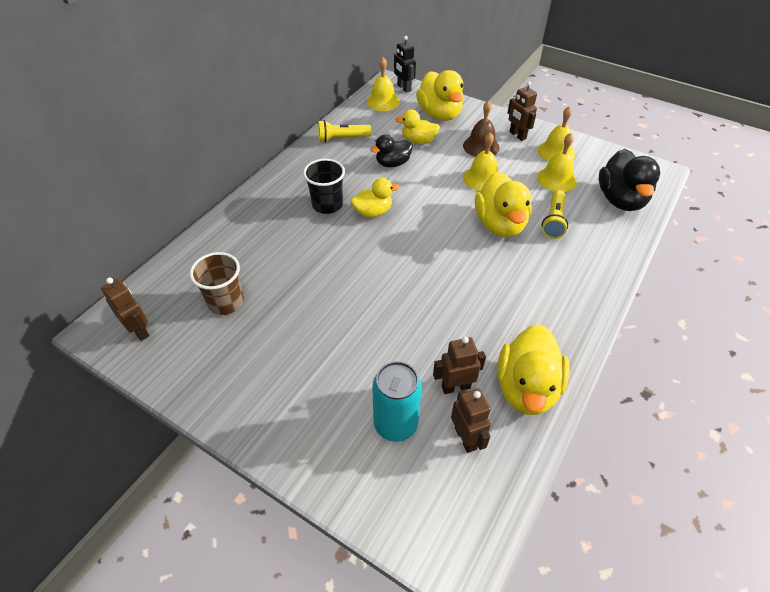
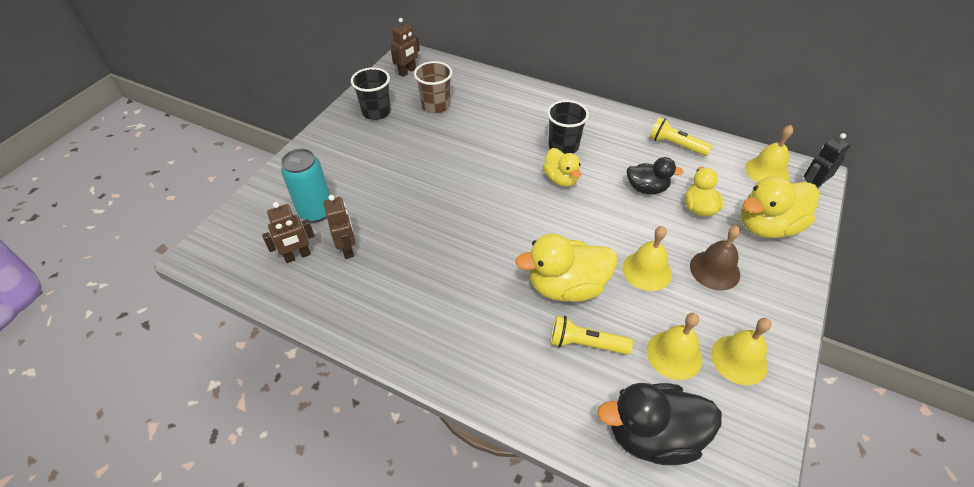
camera: 85 degrees right, 0 degrees up
yellow flashlight [318,120,371,142] -> yellow flashlight turned 45 degrees counterclockwise [649,117,713,156]
black duck [370,135,413,167] -> black duck turned 135 degrees clockwise [627,157,683,194]
yellow duck [497,324,569,415] -> none
brown robot [508,81,537,141] -> none
none -> black cup [351,68,391,120]

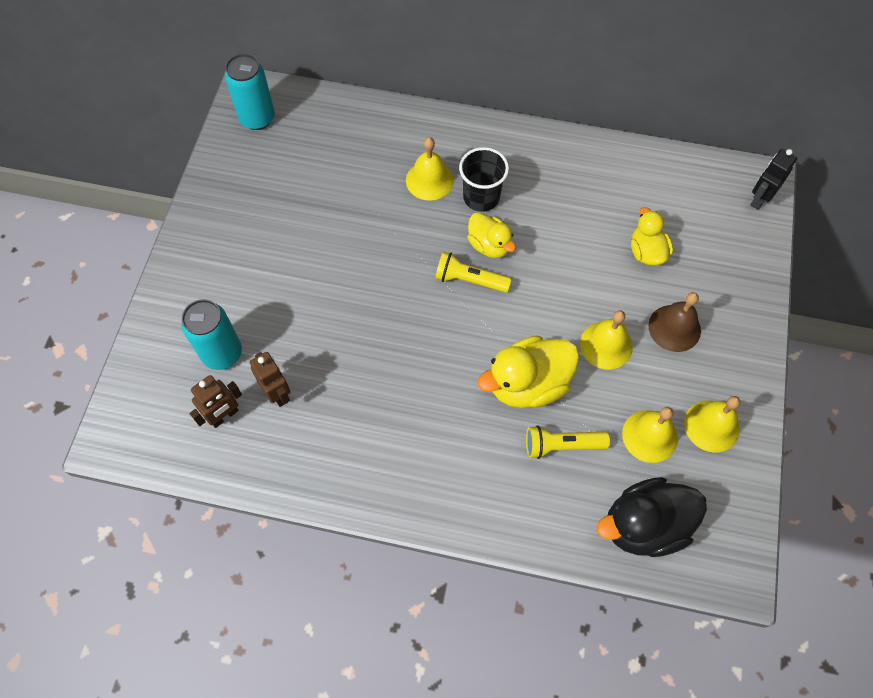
camera: 15 degrees left, 15 degrees up
black cup [351,68,391,120] -> none
brown robot [391,18,420,77] -> turquoise can [225,54,275,130]
brown cup [414,61,452,113] -> none
black duck [627,157,683,194] -> none
yellow flashlight [649,117,713,156] -> yellow flashlight moved to [435,252,512,293]
yellow duck [741,176,819,238] -> none
yellow bell [745,125,793,183] -> yellow bell moved to [406,137,454,201]

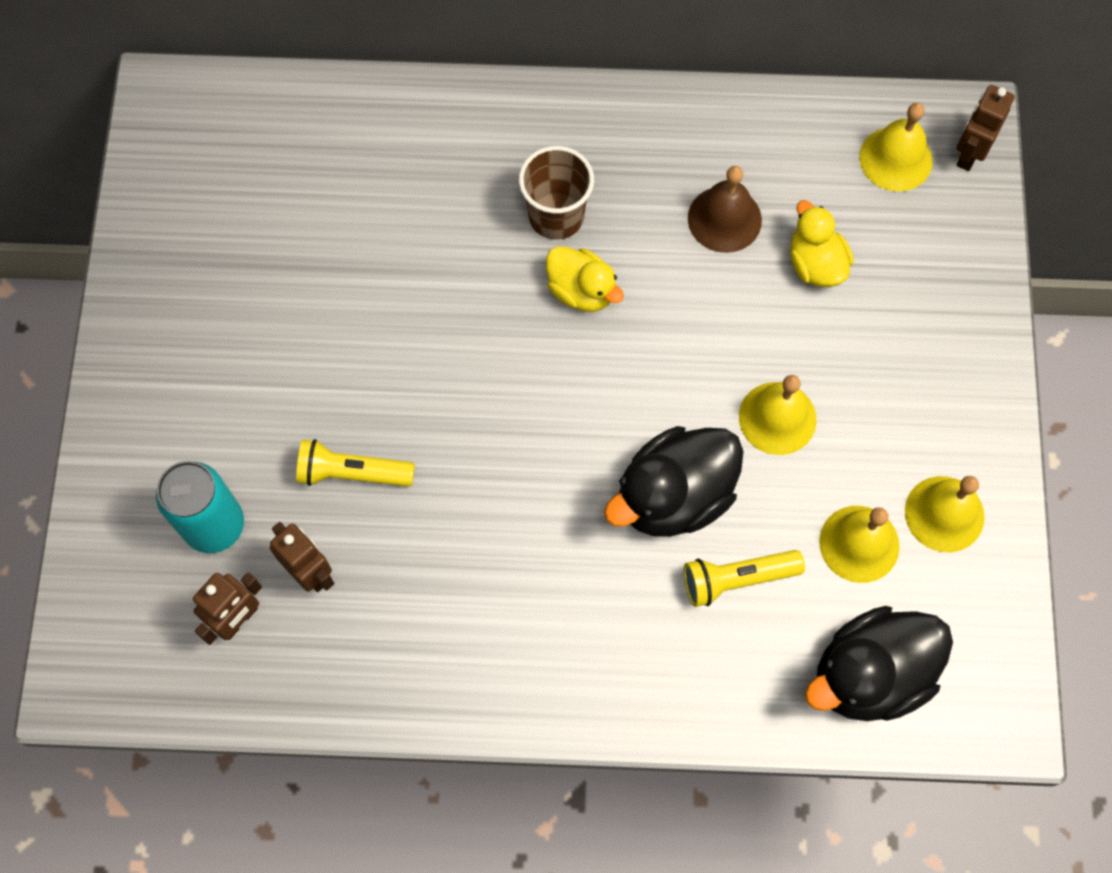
camera: 10 degrees left, 5 degrees up
turquoise can [225,54,275,130] -> none
yellow bell [406,137,454,201] -> yellow bell moved to [859,103,933,192]
yellow flashlight [435,252,512,293] -> yellow flashlight moved to [296,439,415,487]
black cup [459,147,509,212] -> brown cup [519,146,594,240]
yellow duck [478,336,579,408] -> black duck [604,426,744,537]
brown bell [649,292,701,352] -> brown bell moved to [688,166,762,253]
black robot [750,149,797,210] -> brown robot [956,85,1015,171]

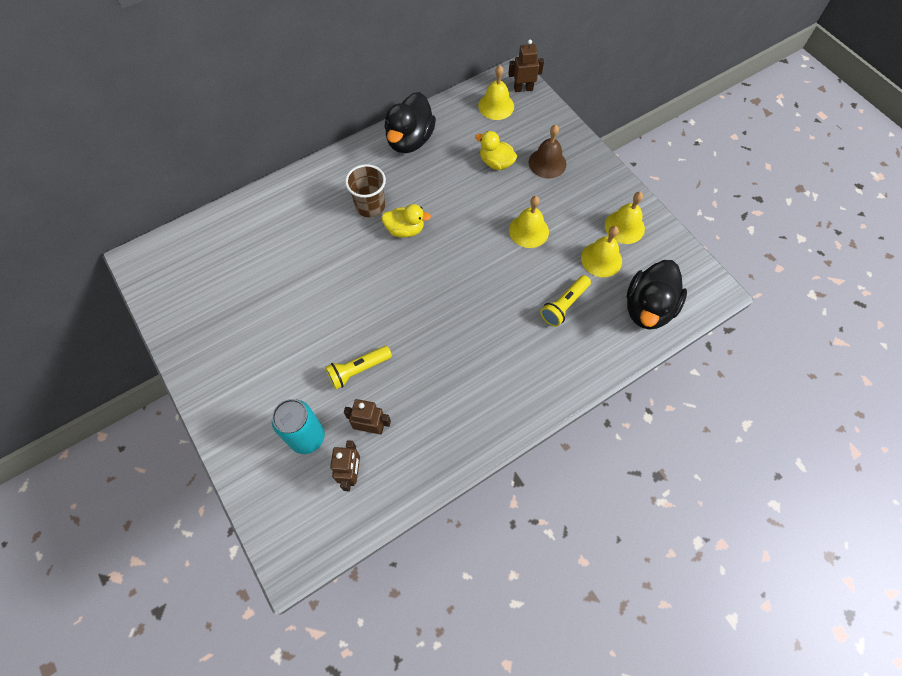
camera: 35 degrees left, 5 degrees down
black duck [604,426,744,537] -> black duck moved to [384,92,436,153]
brown bell [688,166,762,253] -> brown bell moved to [529,125,566,179]
brown robot [956,85,1015,171] -> brown robot turned 90 degrees clockwise [508,39,544,92]

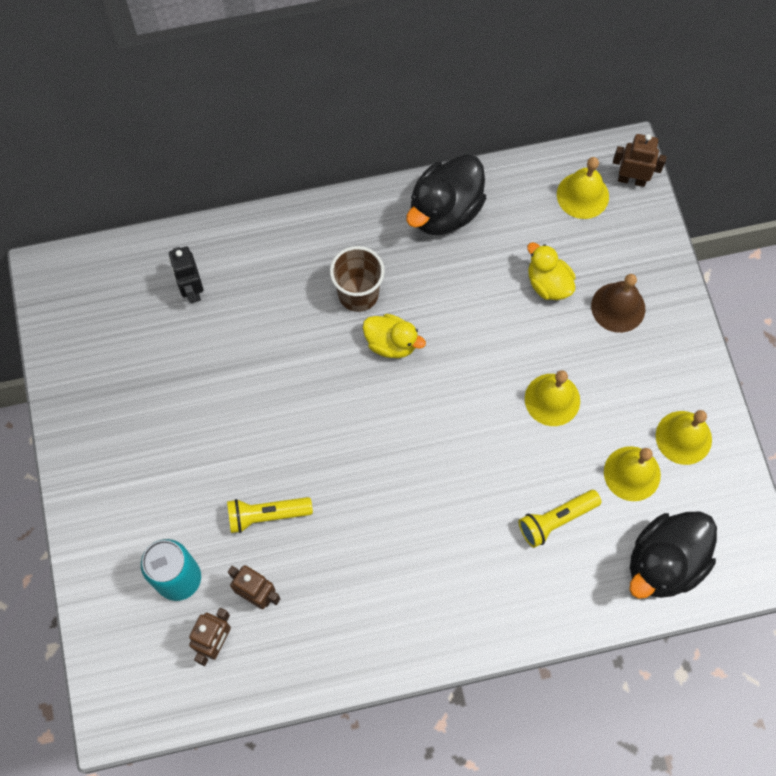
camera: 20 degrees right, 5 degrees up
none -> black robot [169,246,204,303]

